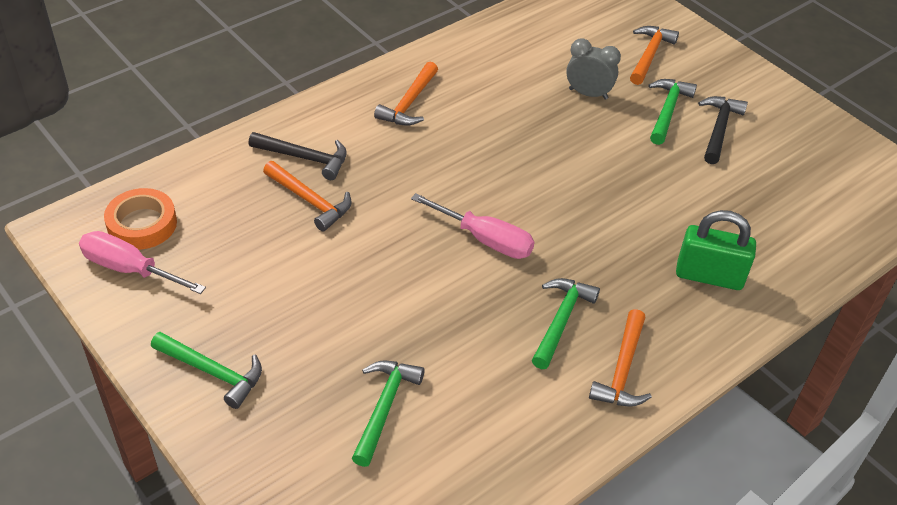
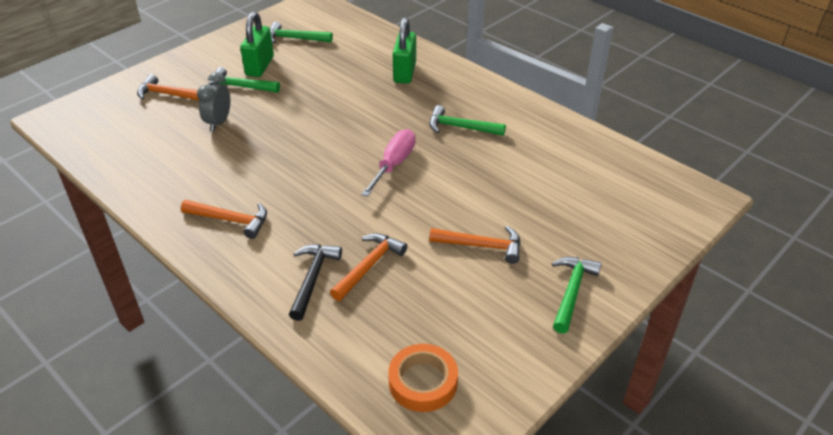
camera: 95 degrees left, 5 degrees down
pink screwdriver [79,231,206,294] -> none
green hammer [352,361,425,467] -> green hammer moved to [270,22,333,43]
orange hammer [589,309,652,407] -> orange hammer moved to [429,226,521,264]
black hammer [698,96,748,164] -> green padlock [240,12,274,77]

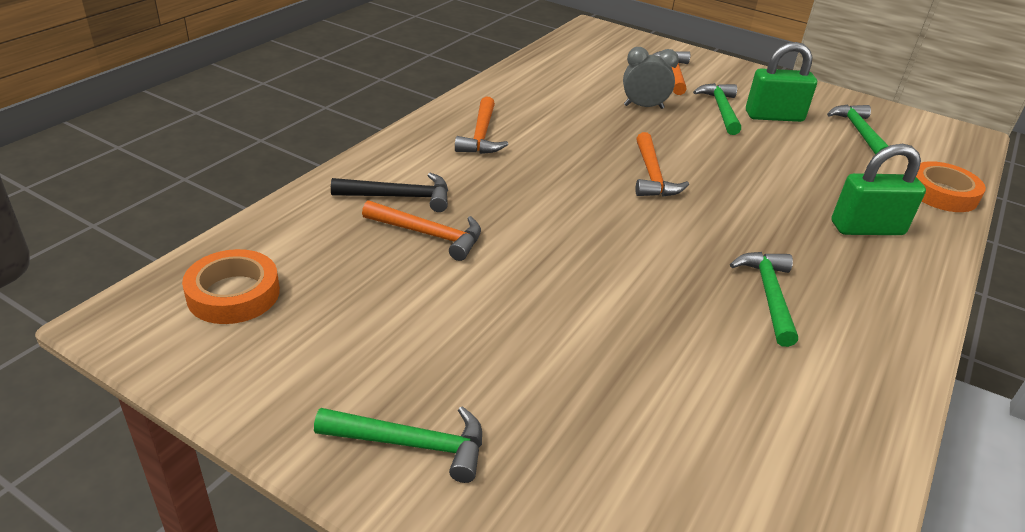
camera: 75 degrees right, 5 degrees down
pink screwdriver [361,129,416,197] -> none
orange hammer [429,226,521,264] -> orange hammer moved to [635,132,689,197]
none -> orange tape [916,161,986,212]

